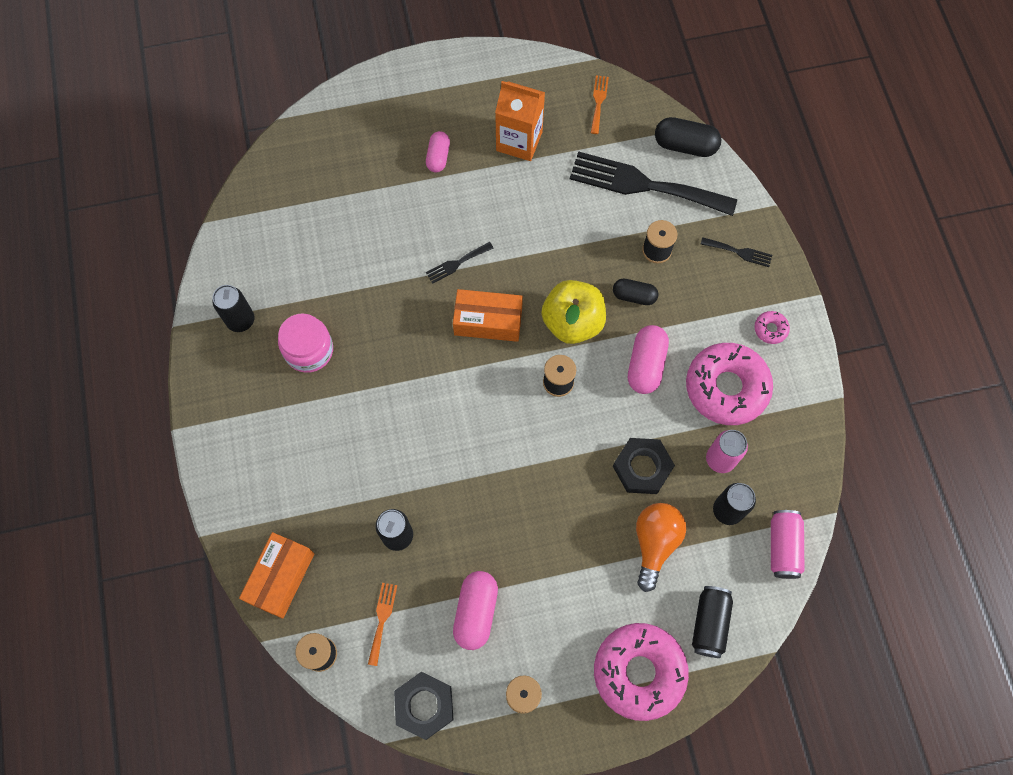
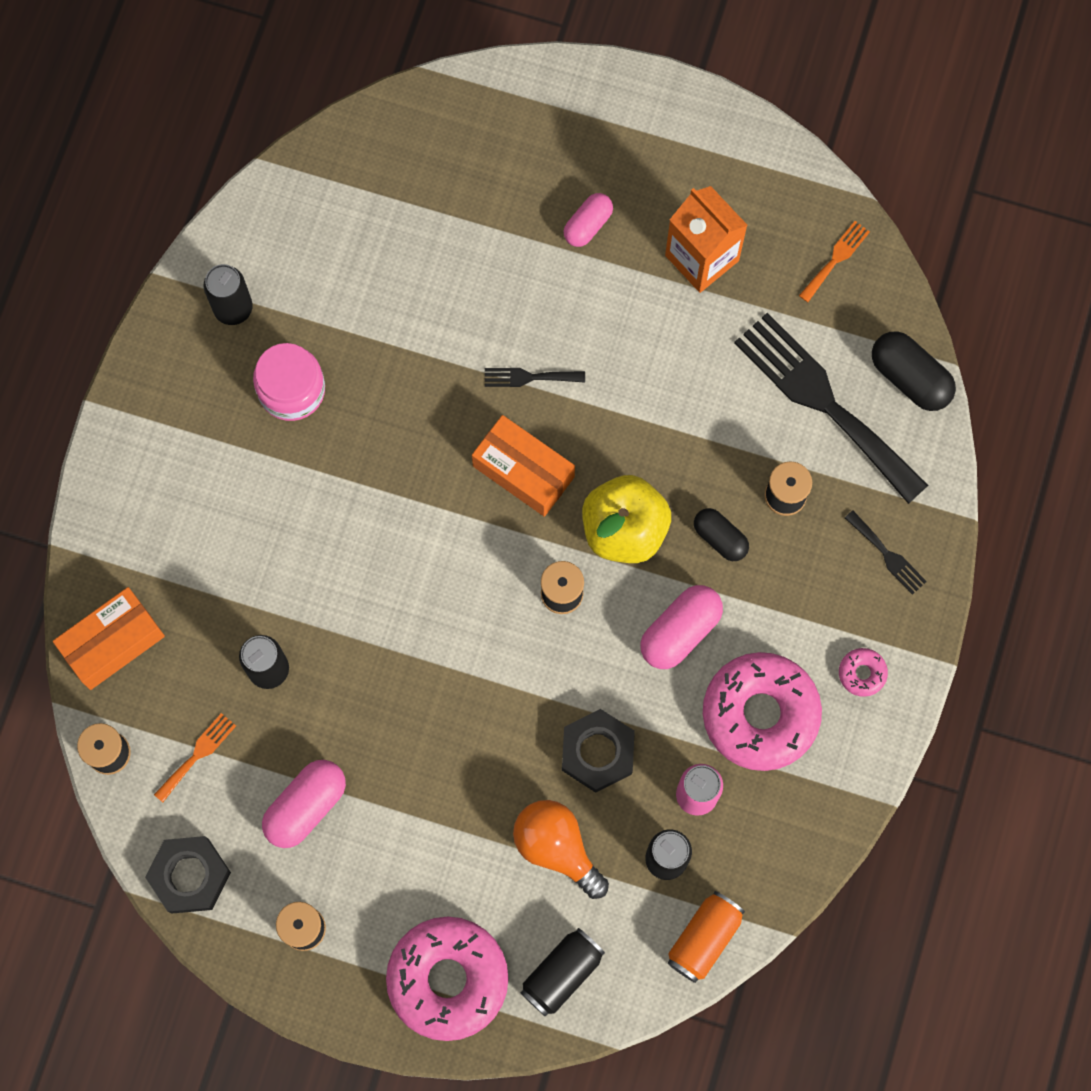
camera: 30 degrees right, 5 degrees up
orange light bulb [636,503,686,592] -> orange light bulb turned 90 degrees counterclockwise [513,800,609,899]
pink can [771,510,804,579] -> orange can [668,891,745,983]

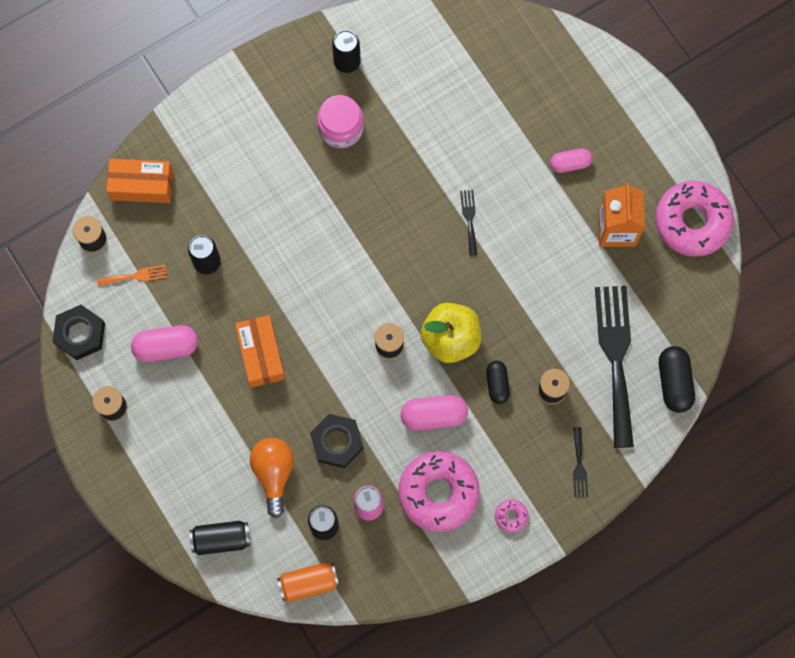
camera: 40 degrees right, 0 degrees up
pink donut [386,917,508,1041] -> pink donut moved to [655,181,734,257]
orange box [472,415,575,517] -> orange box moved to [235,315,285,388]
black fork [485,368,585,387] -> black fork turned 45 degrees clockwise [460,190,477,256]
orange fork [799,221,870,302] -> none

